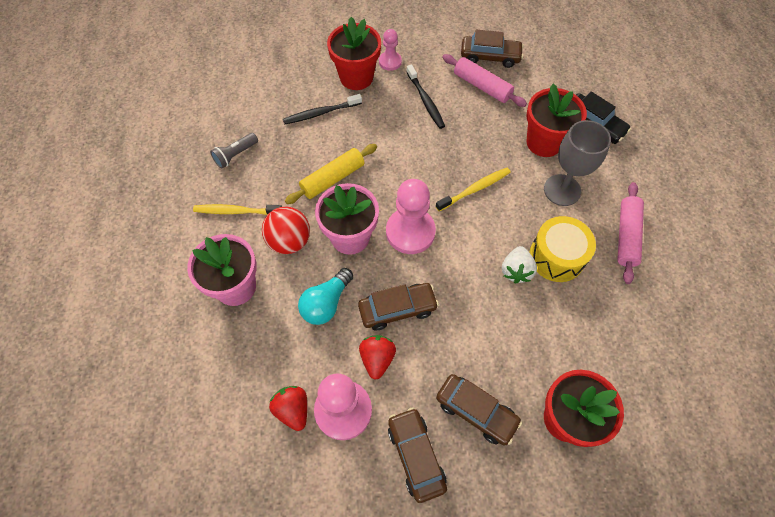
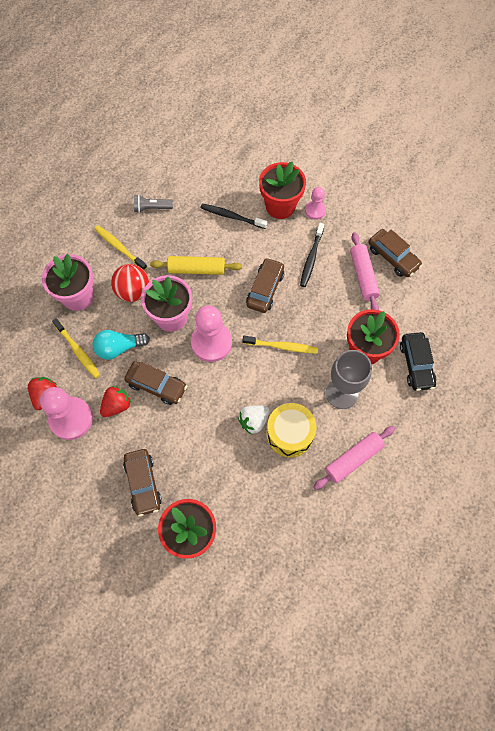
camera: 40 degrees right, 5 degrees up
brown car [388,407,447,503] -> brown car moved to [246,258,284,313]
none -> yellow toothbrush [52,318,100,378]

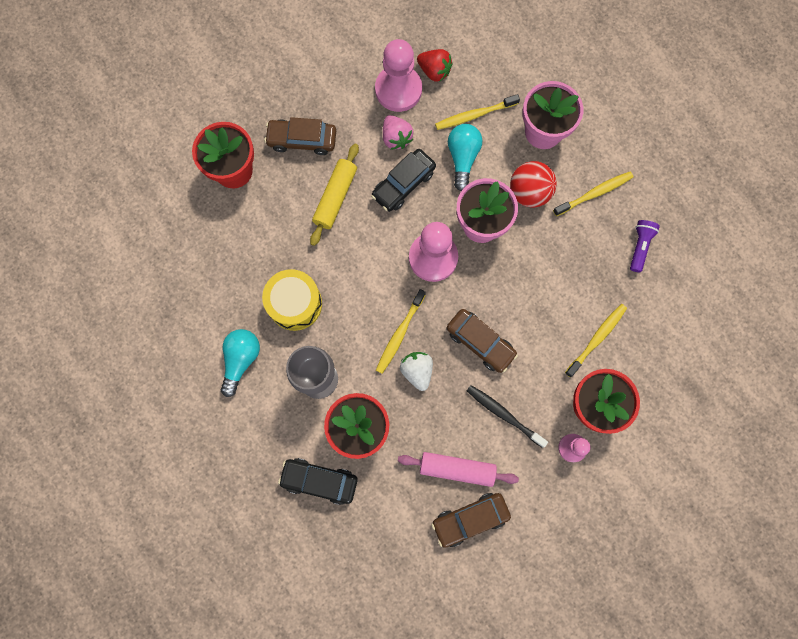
camera: 110 degrees right, 10 degrees up
red strawberry [100,386,131,417] -> pink strawberry [383,115,413,150]
brown car [124,361,187,405] -> black car [371,149,436,212]
grey flashlight [134,195,173,213] -> purple flashlight [630,220,660,272]
yellow rolling pin [150,256,242,275] -> yellow rolling pin moved to [310,143,359,246]
black toothbrush [200,204,267,229] -> yellow toothbrush [565,304,627,378]
white strawberry [238,405,270,435] -> white strawberry moved to [400,352,433,391]
pink rolling pin [314,426,395,490] -> turquoise light bulb [221,329,260,397]

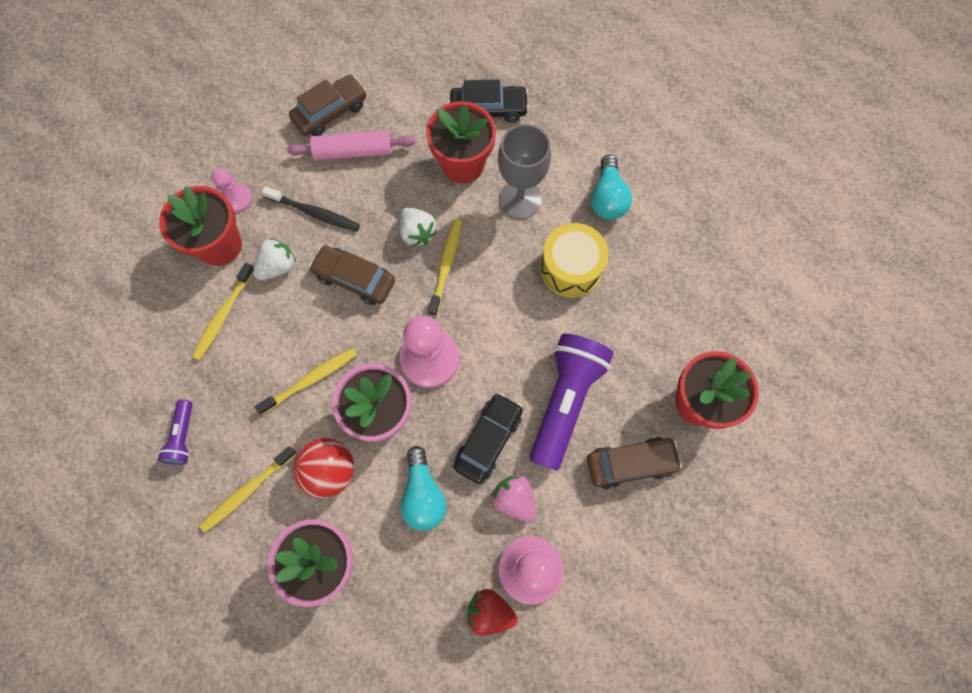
camera: 165 degrees right, 5 degrees down
yellow rolling pin [310,143,359,246] -> purple flashlight [530,334,614,471]
yellow toothbrush [435,94,520,130] -> yellow toothbrush moved to [255,348,357,415]
none -> white strawberry [253,238,296,280]

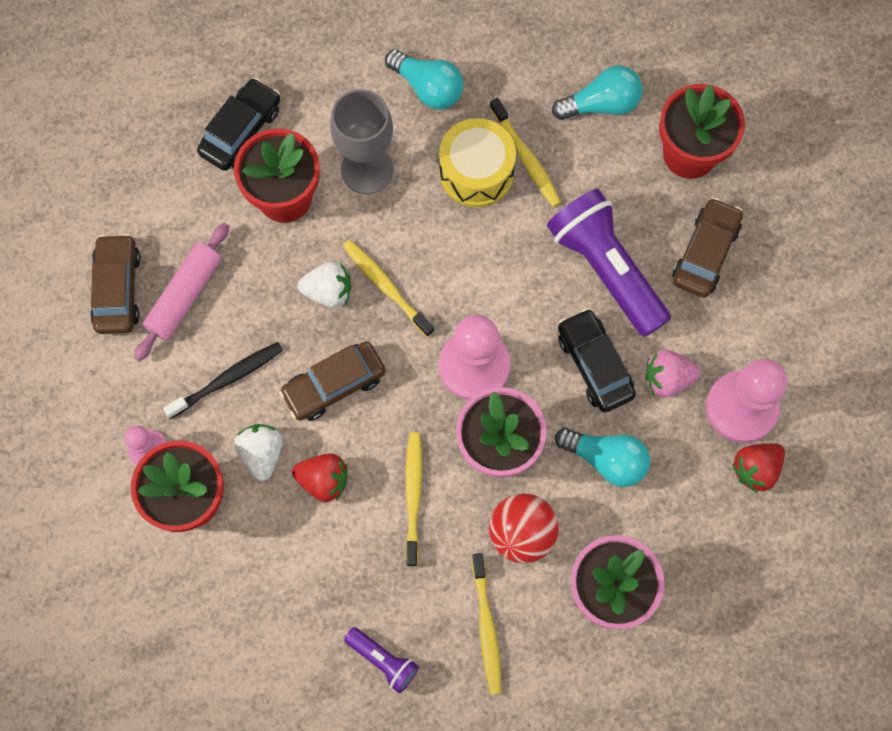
camera: 55 degrees left, 0 degrees up
yellow toothbrush [192,263,254,360] -> yellow toothbrush moved to [490,98,561,207]
none -> red strawberry [292,453,348,502]
none -> turquoise light bulb [552,66,643,120]

